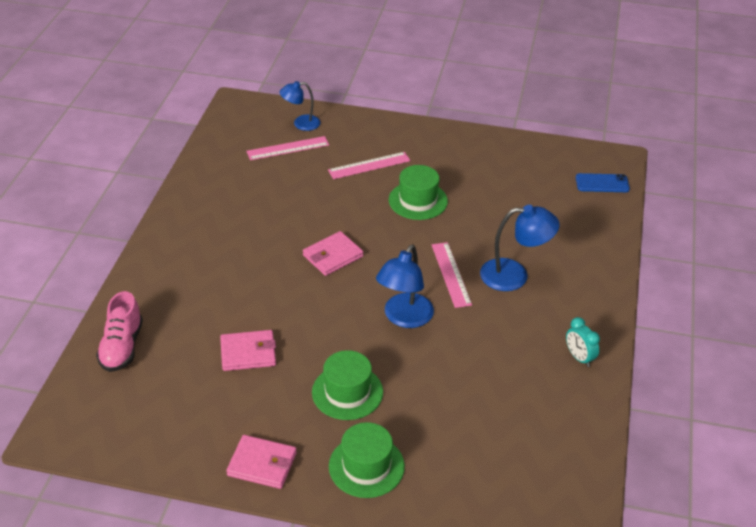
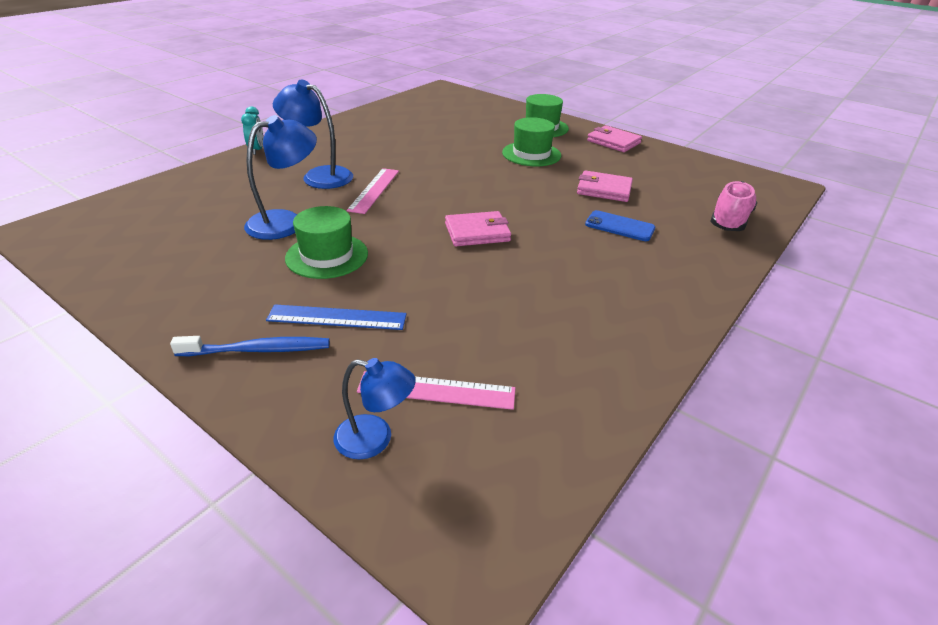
camera: 155 degrees left, 5 degrees down
pink ruler [328,152,411,179] -> blue ruler [266,305,407,330]
blue lamp [376,245,434,328] -> blue lamp moved to [244,115,317,240]
turquoise clock [566,317,600,367] -> turquoise clock moved to [241,106,263,155]
blue phone [576,173,630,192] -> blue phone moved to [585,210,655,241]
none -> blue toothbrush [170,336,330,356]

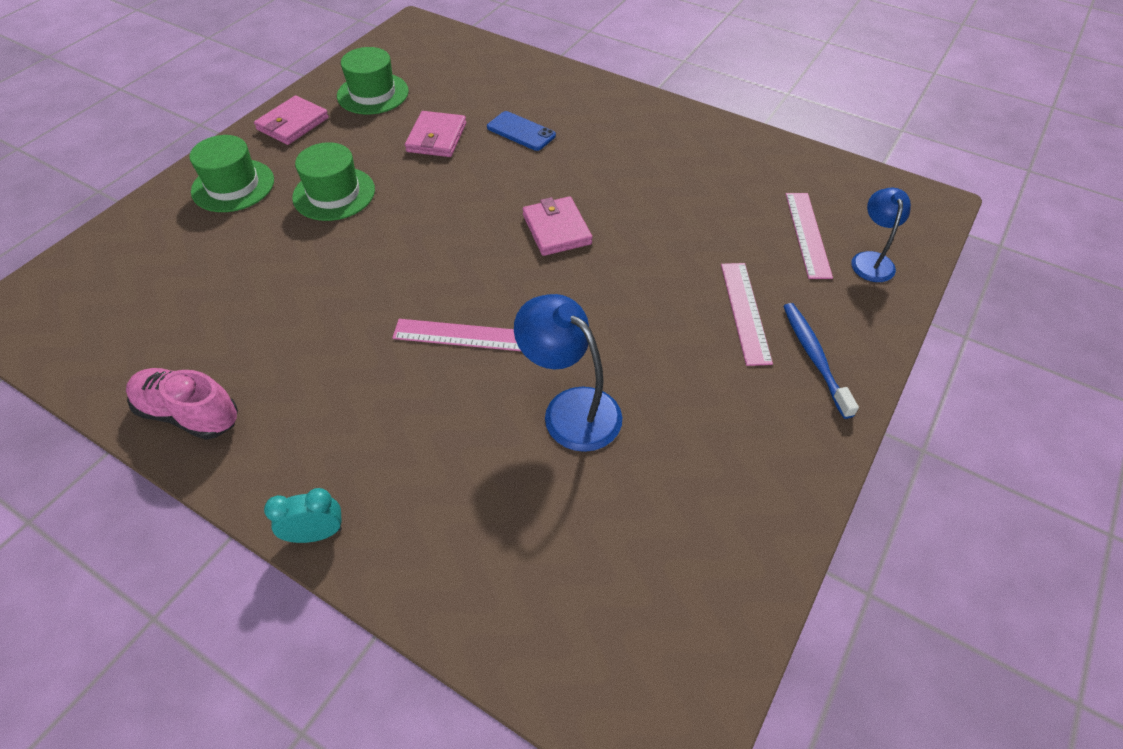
camera: 95 degrees left, 15 degrees up
blue ruler [266,305,407,330] -> pink ruler [721,263,773,366]
blue lamp [273,80,353,189] -> none
green hat [285,206,368,279] -> green hat moved to [337,47,409,114]
blue phone [585,210,655,241] -> blue phone turned 75 degrees counterclockwise [487,111,556,151]
pink shoe [710,181,758,231] -> pink shoe moved to [126,368,238,440]

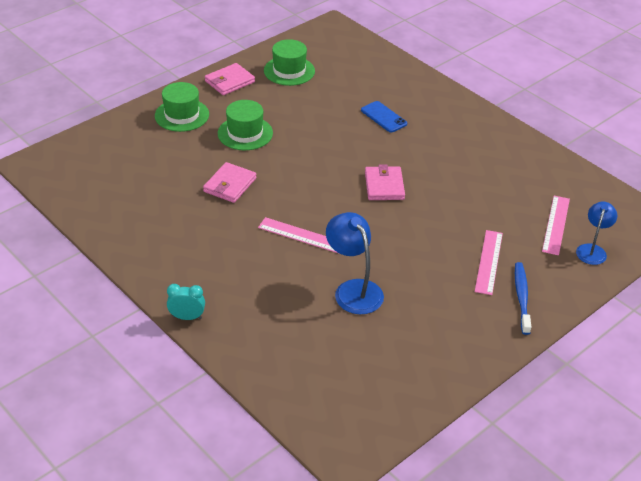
camera: 15 degrees right, 10 degrees down
pink shoe [126,368,238,440] -> none
pink wallet [405,111,466,157] -> pink wallet moved to [203,162,257,203]

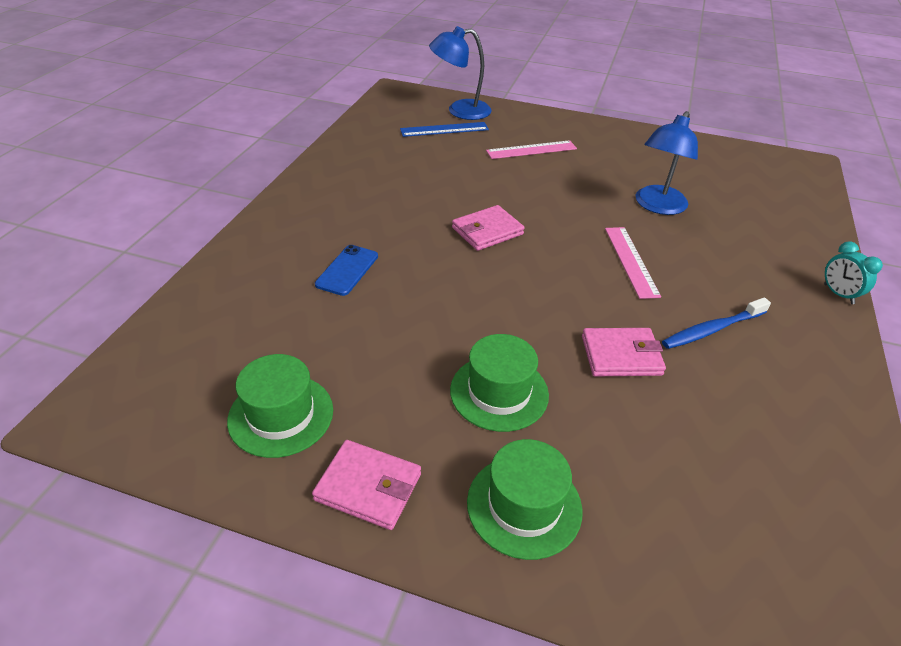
camera: 120 degrees left, 0 degrees up
blue toothbrush [515,262,531,335] -> blue toothbrush moved to [662,297,771,349]
pink ruler [542,196,570,255] -> blue ruler [400,122,489,137]
blue lamp [576,202,617,265] -> blue lamp [429,26,491,120], size x1.53

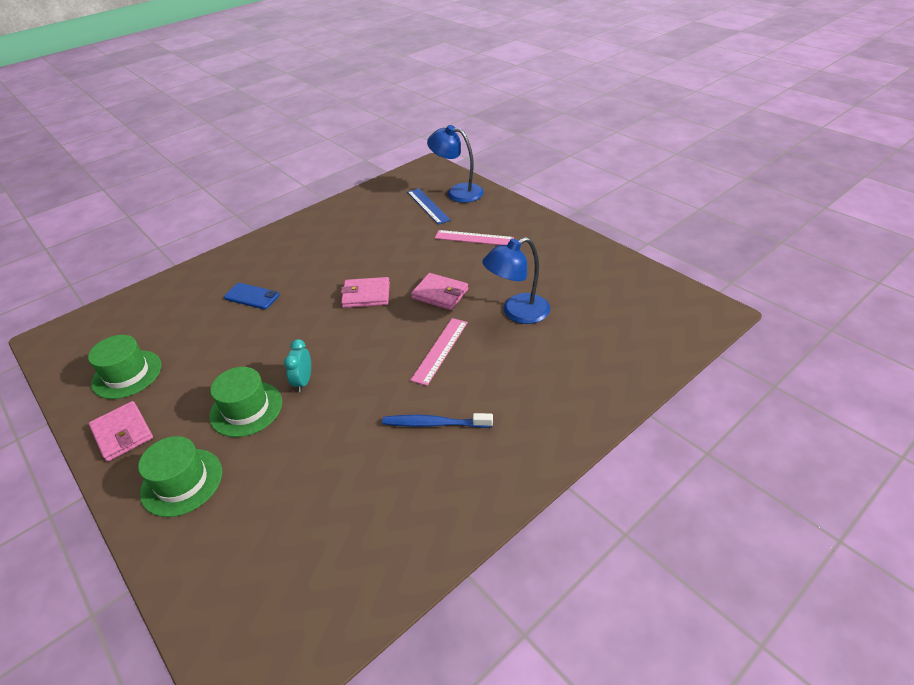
camera: 35 degrees right, 0 degrees up
blue phone [315,245,378,296] -> blue phone turned 60 degrees clockwise [224,283,280,309]
blue ruler [400,122,489,137] -> blue ruler turned 45 degrees clockwise [407,188,451,225]
pink wallet [582,328,666,376] -> pink wallet moved to [411,273,468,310]
turquoise clock [824,241,883,304] -> turquoise clock moved to [284,339,311,392]

